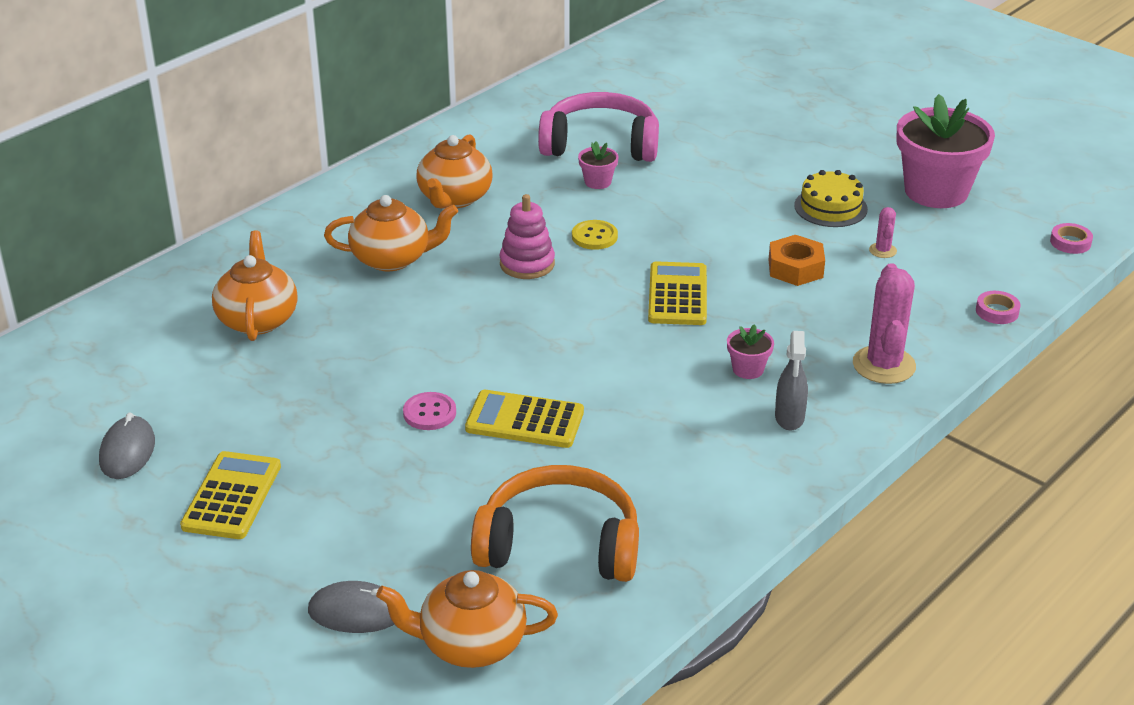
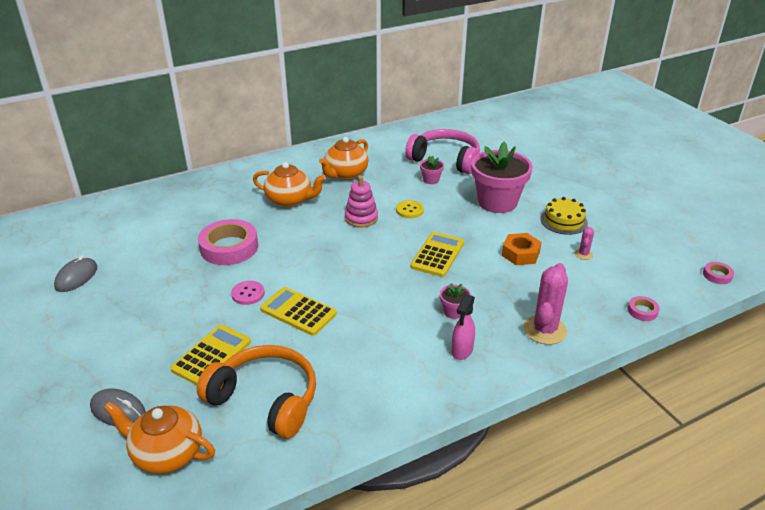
camera: 20 degrees right, 0 degrees up
yellow calculator [180,451,281,539] -> yellow calculator moved to [170,325,251,385]
orange teapot [212,230,298,341] -> none
grey spray bottle [775,331,808,430] -> pink spray bottle [452,294,475,360]
pink flower pot [896,94,995,208] -> pink flower pot moved to [471,142,533,213]
none -> pink tape [198,219,258,265]

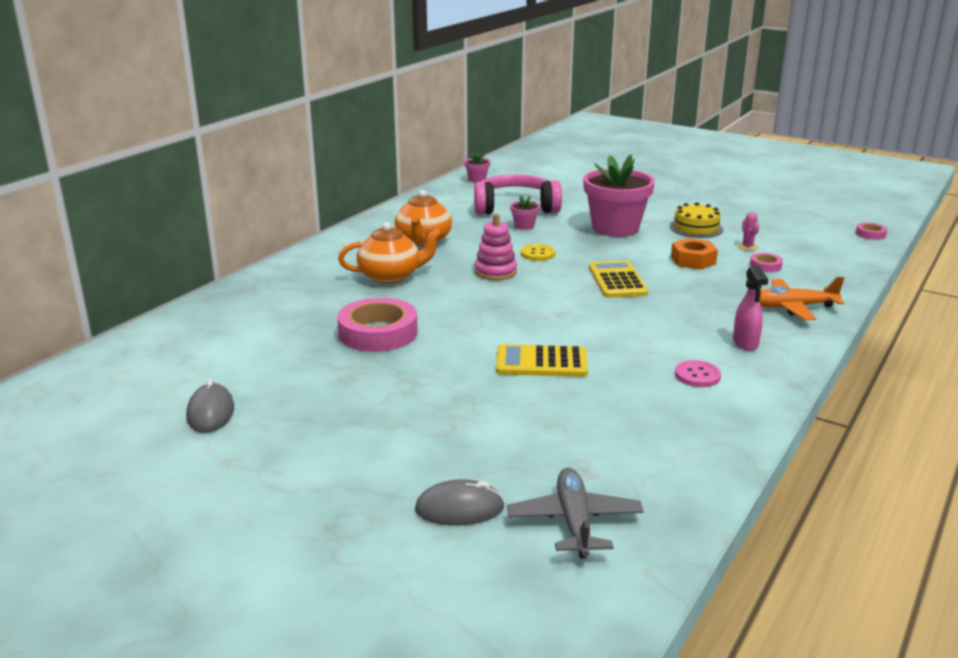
camera: 30 degrees left, 10 degrees down
orange teapot [104,401,215,474] -> grey plane [507,468,644,558]
yellow calculator [170,325,251,385] -> none
orange headphones [197,345,316,439] -> none
pink button [231,281,265,305] -> pink button moved to [675,360,721,387]
pink flower pot [440,283,471,319] -> pink flower pot moved to [464,153,490,183]
pink cactus [524,263,568,345] -> orange plane [759,277,844,320]
pink tape [628,296,660,321] -> pink tape moved to [750,253,783,272]

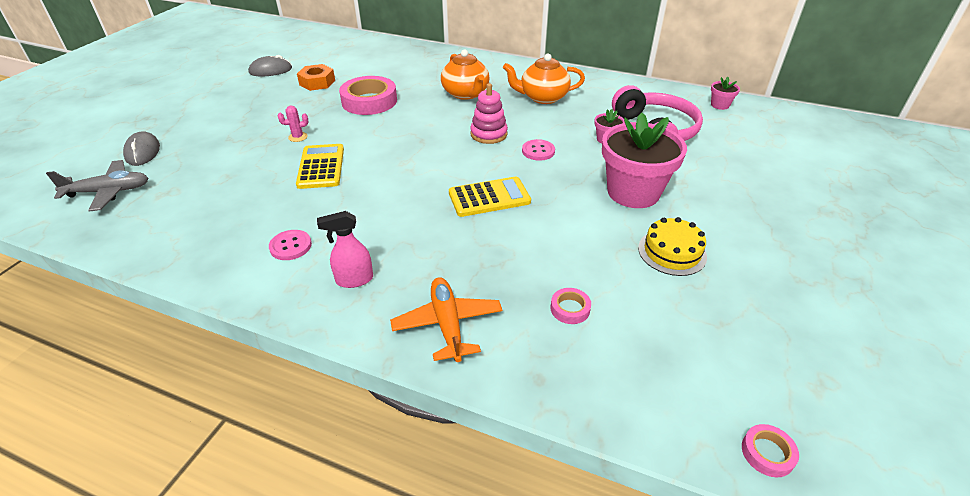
camera: 80 degrees right, 15 degrees up
yellow button [521,244,555,261] -> pink button [522,139,555,161]
orange nut [671,238,718,270] -> orange nut moved to [297,64,335,91]
pink cactus [737,212,759,251] -> pink cactus moved to [278,106,309,142]

